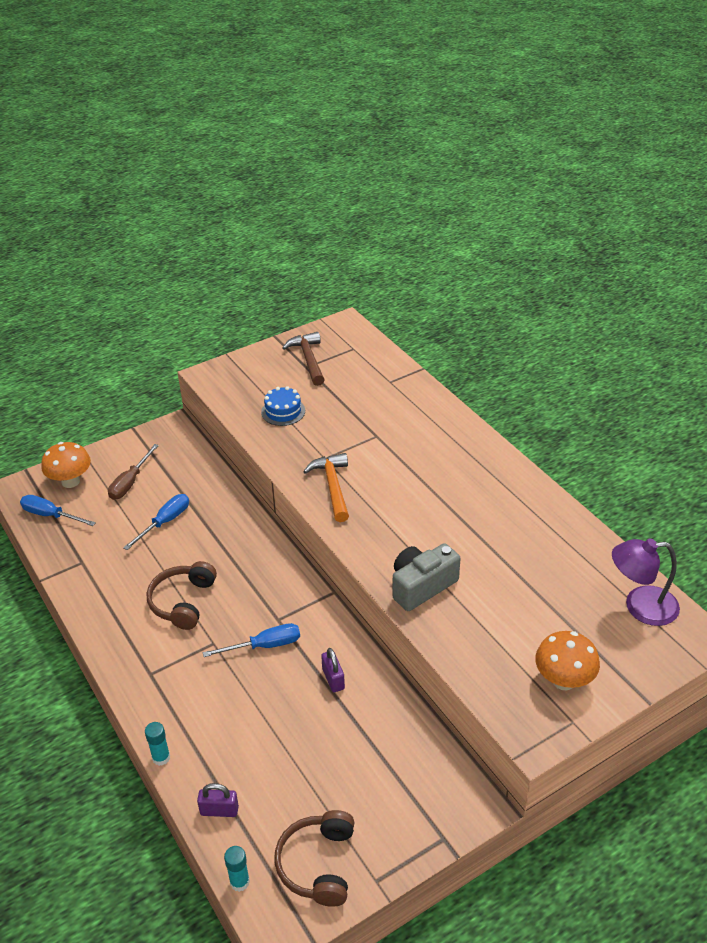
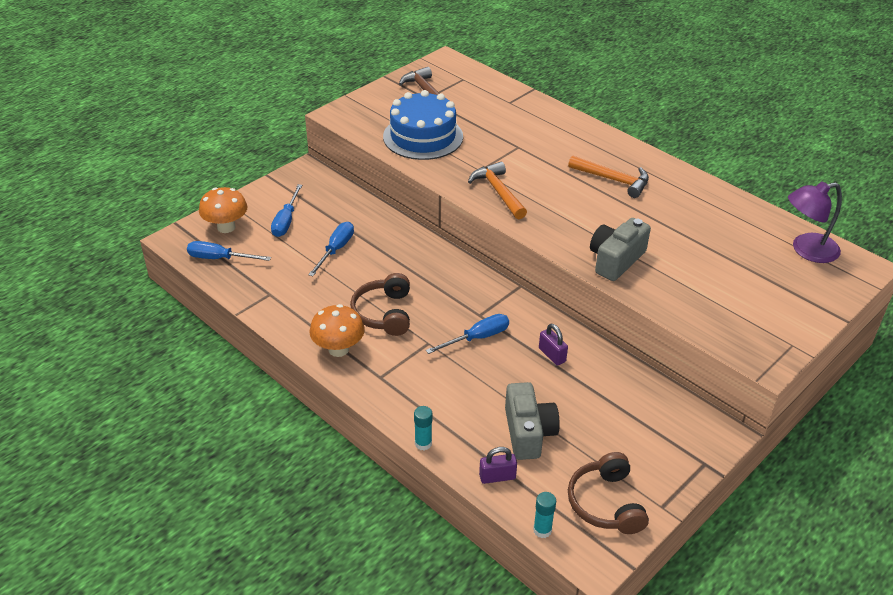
camera: 15 degrees left, 0 degrees up
brown screwdriver [108,444,159,500] -> blue screwdriver [271,184,302,237]
blue cake [261,386,305,426] -> blue cake [383,90,463,160], size x1.90
orange mushroom [535,631,600,690] -> orange mushroom moved to [310,304,365,357]
none -> grey camera [505,382,560,460]
none -> orange hammer [568,155,649,198]

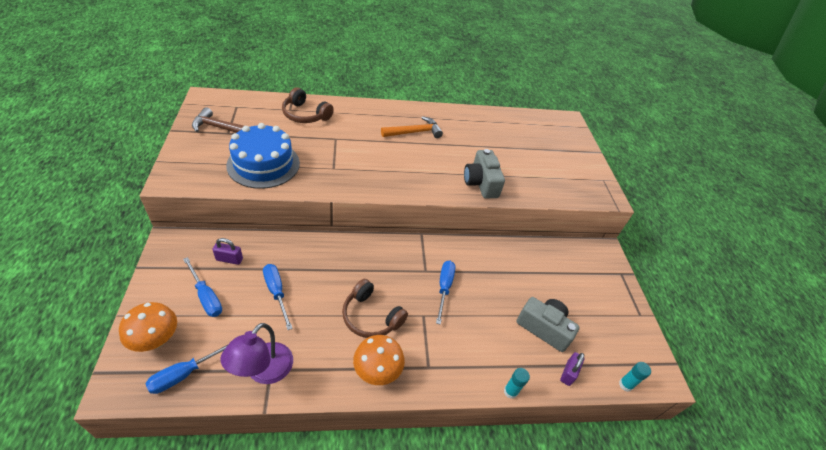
camera: 55 degrees left, 5 degrees up
orange hammer [468,161,527,220] -> none
purple padlock [539,324,568,366] -> purple padlock moved to [213,238,243,265]
brown headphones [568,452,649,534] -> brown headphones moved to [282,87,334,123]
purple lamp [788,181,842,263] -> purple lamp moved to [220,323,293,384]

